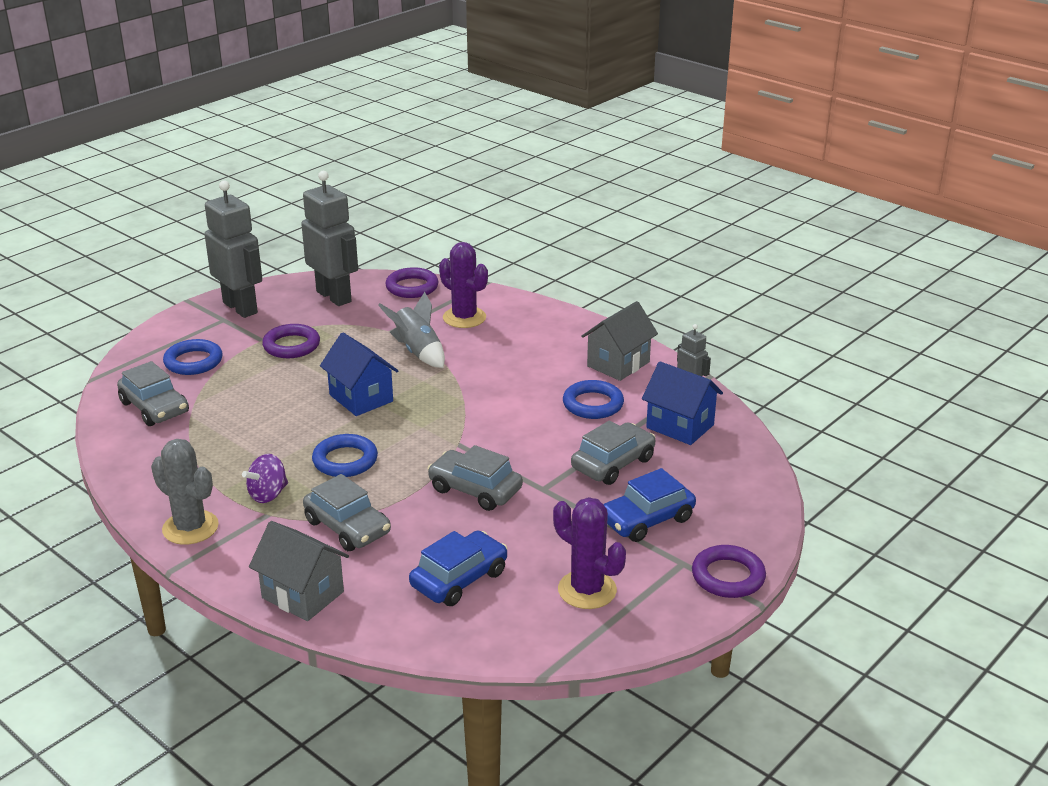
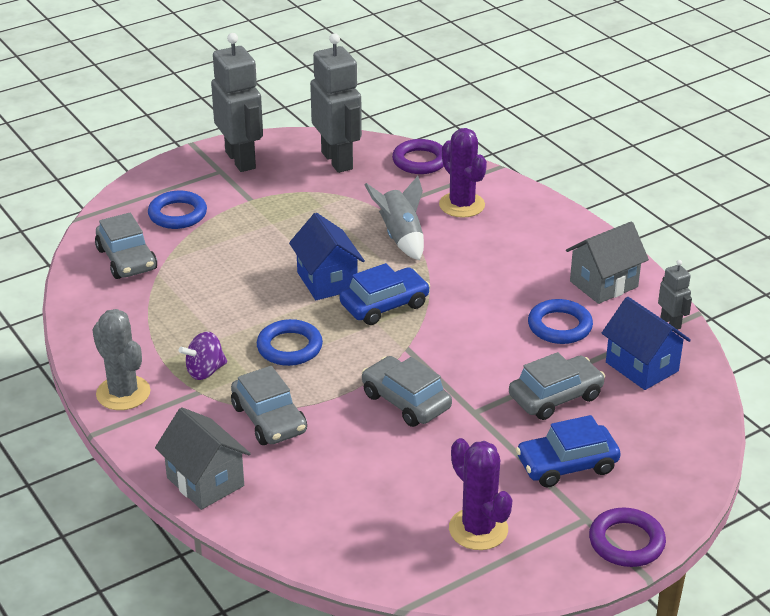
camera: 15 degrees right, 5 degrees up
purple ring [262,324,320,358] -> none
blue car [409,531,508,606] -> blue car moved to [340,263,430,325]

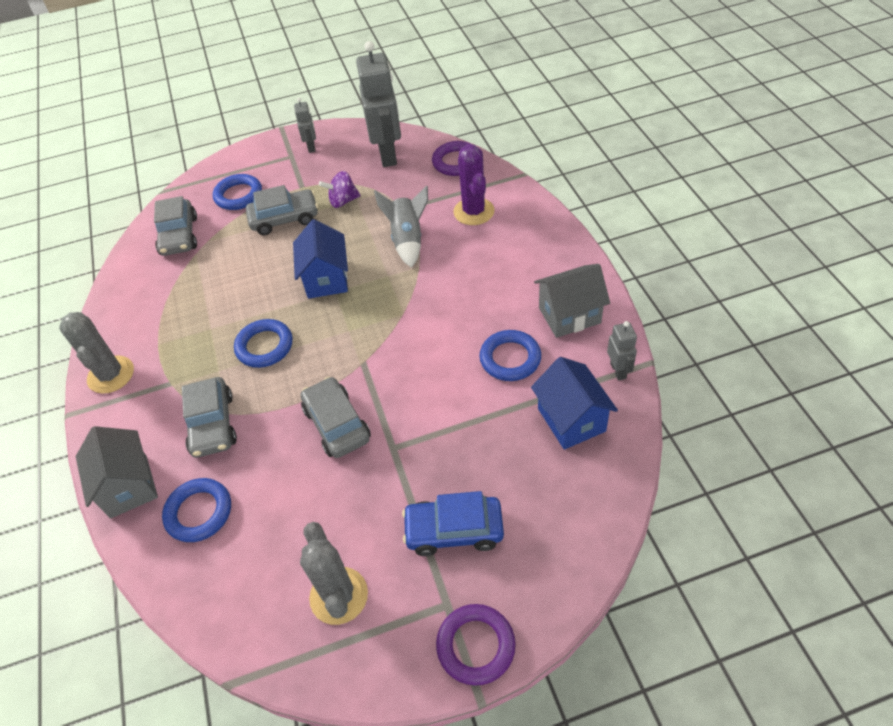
camera: 20 degrees right, 15 degrees up
purple spinning top [179,332,227,380] -> purple spinning top moved to [319,171,361,208]
grey robot [211,33,263,172] -> grey robot [294,97,316,153], size x0.48
blue car [340,263,430,325] -> none
purple cactus [449,438,512,550] -> grey cactus [300,522,368,625]
grey car [509,352,605,420] -> grey car moved to [246,185,318,235]
none -> blue ring [162,478,231,542]

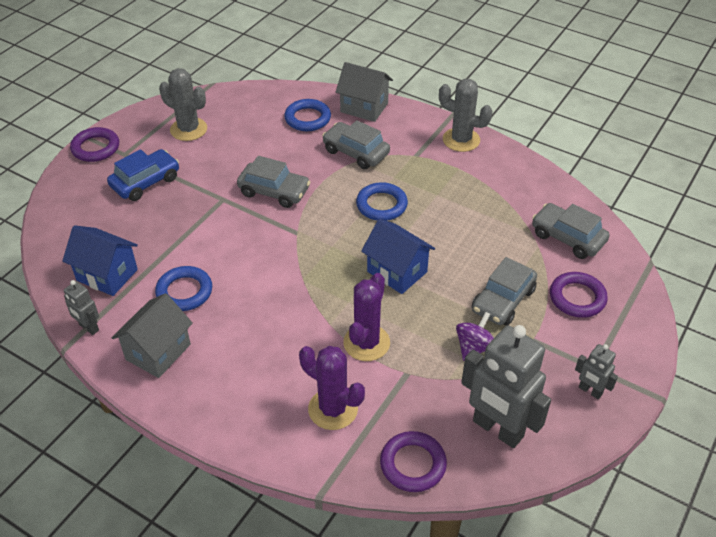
camera: 135 degrees right, 5 degrees down
blue ring [213,174,262,210] -> purple ring [550,272,608,318]
grey rocket [374,185,428,268] -> purple cactus [343,273,390,361]

